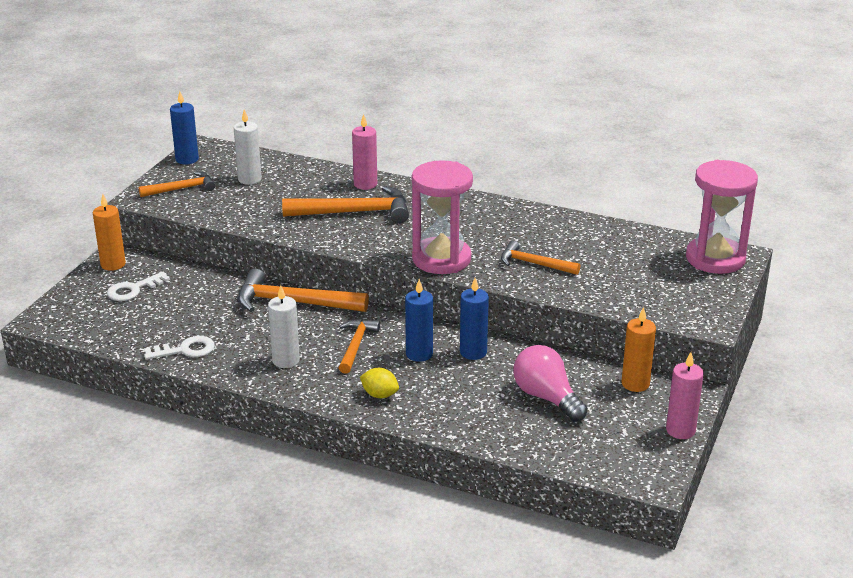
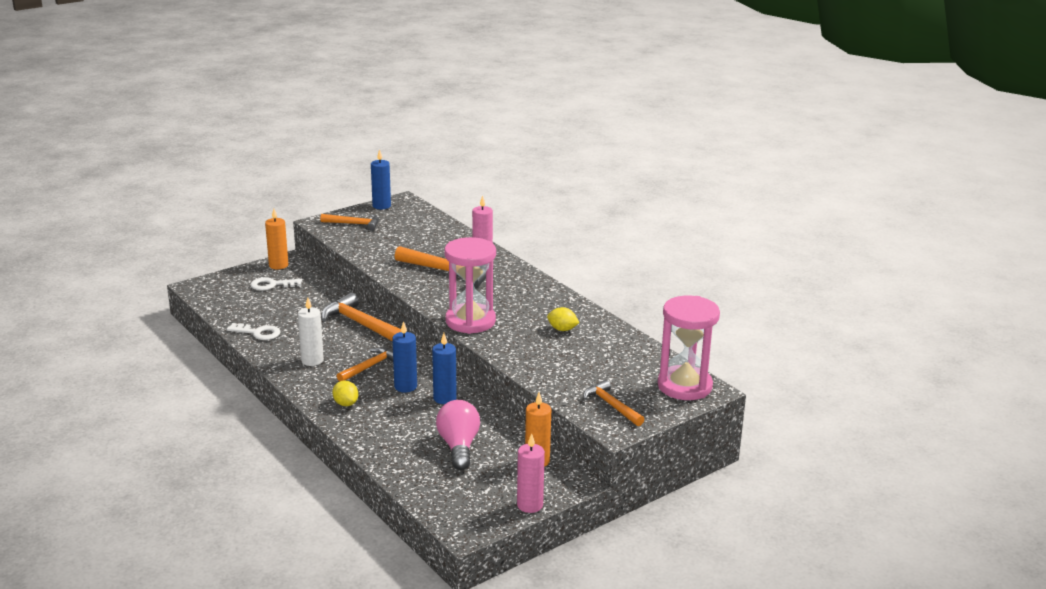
camera: 30 degrees right, 5 degrees down
white candle [234,109,262,185] -> none
orange hammer [501,241,580,275] -> orange hammer moved to [583,380,645,426]
none -> yellow lemon [547,307,580,331]

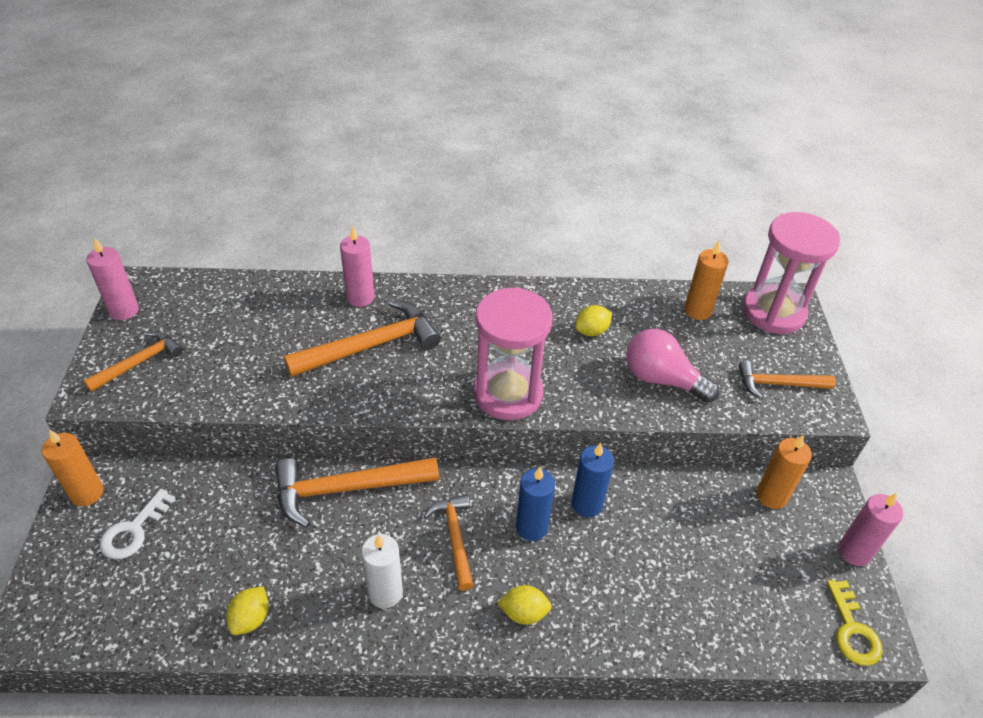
camera: 55 degrees left, 20 degrees up
white key [227,323,281,340] -> yellow lemon [226,586,268,635]
blue candle [371,149,391,210] -> pink candle [86,238,139,320]
pink light bulb [436,400,480,470] -> pink light bulb moved to [626,329,720,403]
none -> orange candle [684,241,728,320]
none -> yellow key [826,580,883,666]

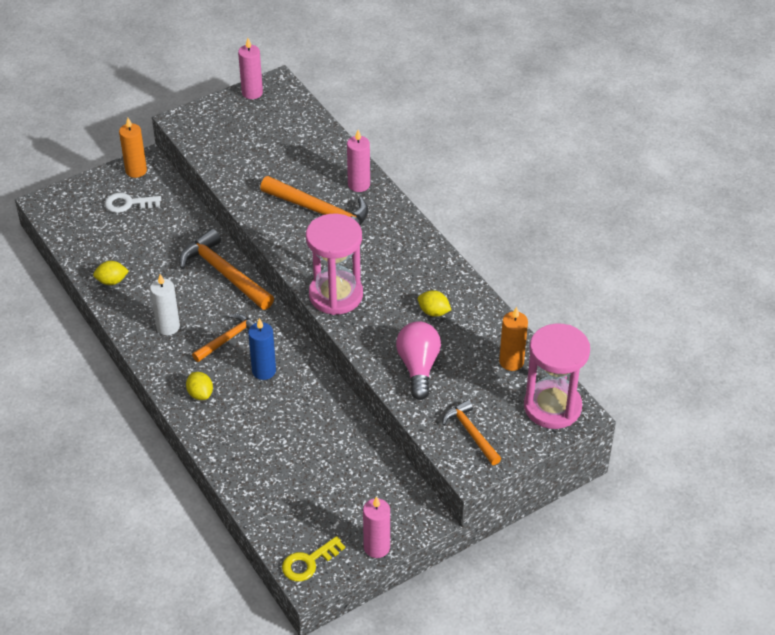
camera: 60 degrees right, 0 degrees up
orange hammer [83,331,183,392] -> none
blue candle [572,443,614,517] -> none
orange candle [757,435,812,509] -> none

